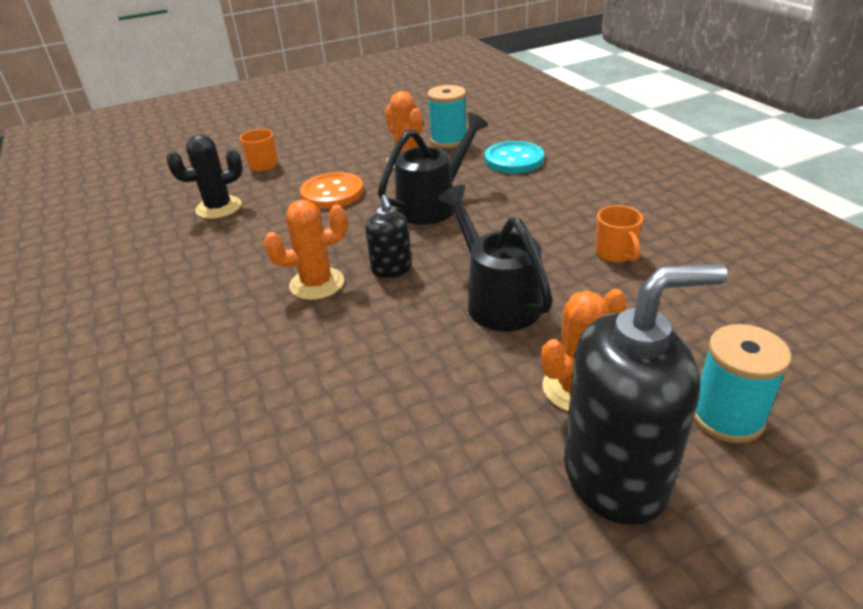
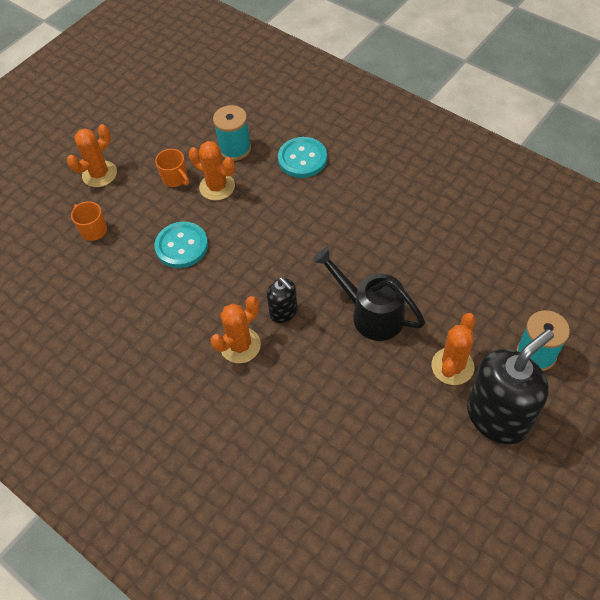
camera: 25 degrees left, 20 degrees up
black cactus [166,134,243,219] -> none
orange button [300,172,363,209] -> turquoise button [155,222,208,268]
black watering can [378,113,489,225] -> none
orange mug [595,205,643,262] -> orange mug moved to [155,149,189,187]
none -> orange cactus [67,124,117,187]

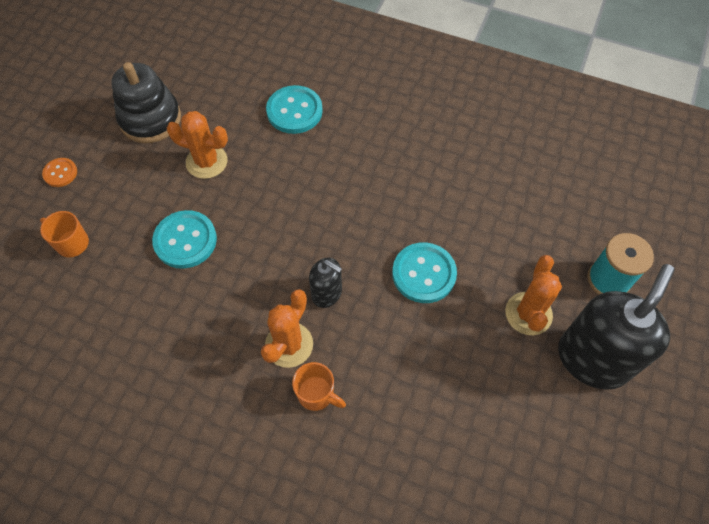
camera: 20 degrees left, 5 degrees up
orange cactus [67,124,117,187] -> orange button [42,158,77,187]
orange mug [155,149,189,187] -> orange mug moved to [292,362,346,411]
turquoise spool [213,105,251,161] -> none
black watering can [312,247,425,341] -> turquoise button [392,242,457,303]
none -> black stacking toy [111,62,181,143]

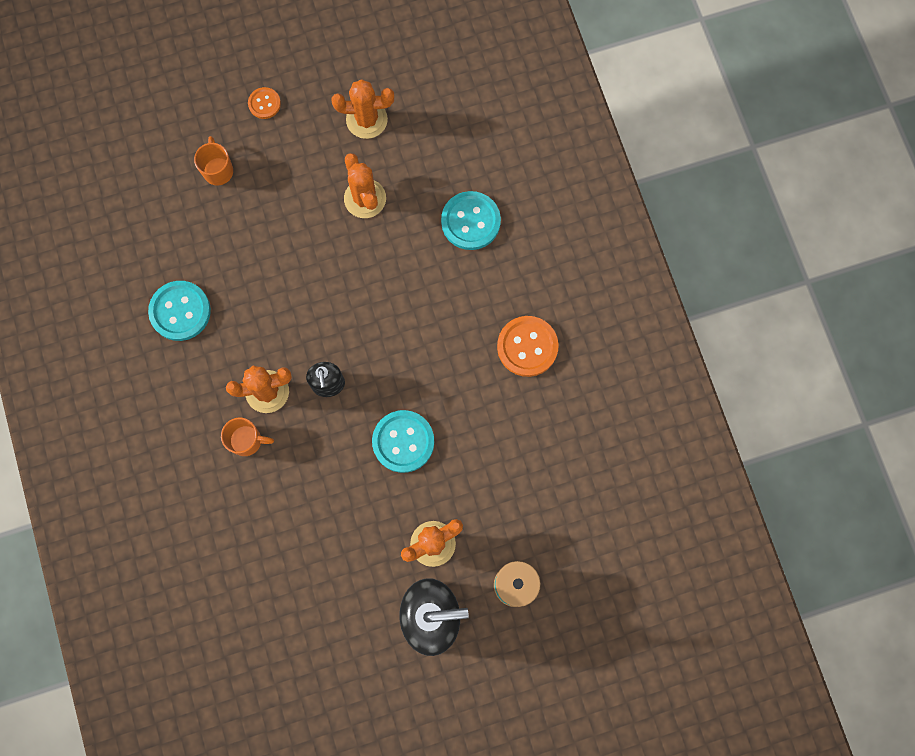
camera: 50 degrees right, 15 degrees up
black stacking toy [111,62,181,143] -> orange cactus [332,79,394,139]
turquoise button [152,210,217,269] -> turquoise button moved to [148,281,211,341]
orange mug [292,362,346,411] -> orange mug turned 75 degrees counterclockwise [221,418,274,456]
none -> orange button [497,316,559,377]

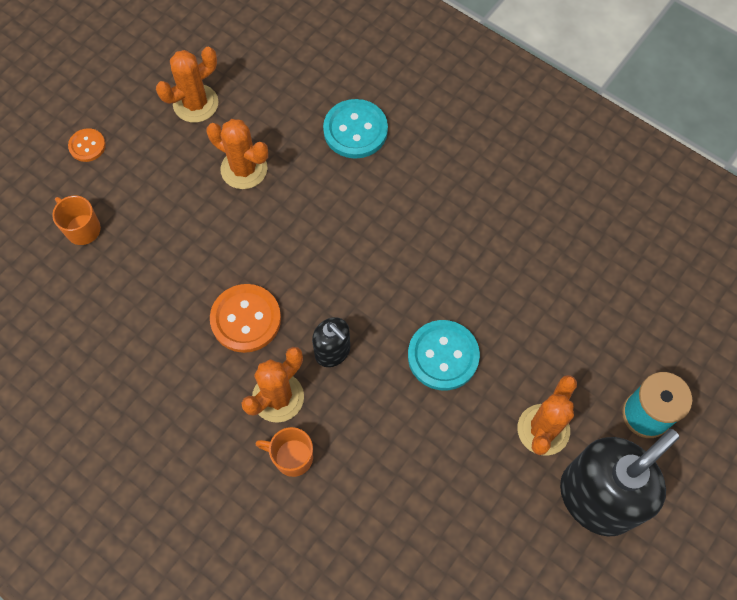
camera: 35 degrees left, 10 degrees down
turquoise button [148,281,211,341] -> none
orange mug [221,418,274,456] -> orange mug turned 135 degrees counterclockwise [255,427,313,477]
orange button [497,316,559,377] -> orange button moved to [210,284,281,353]

